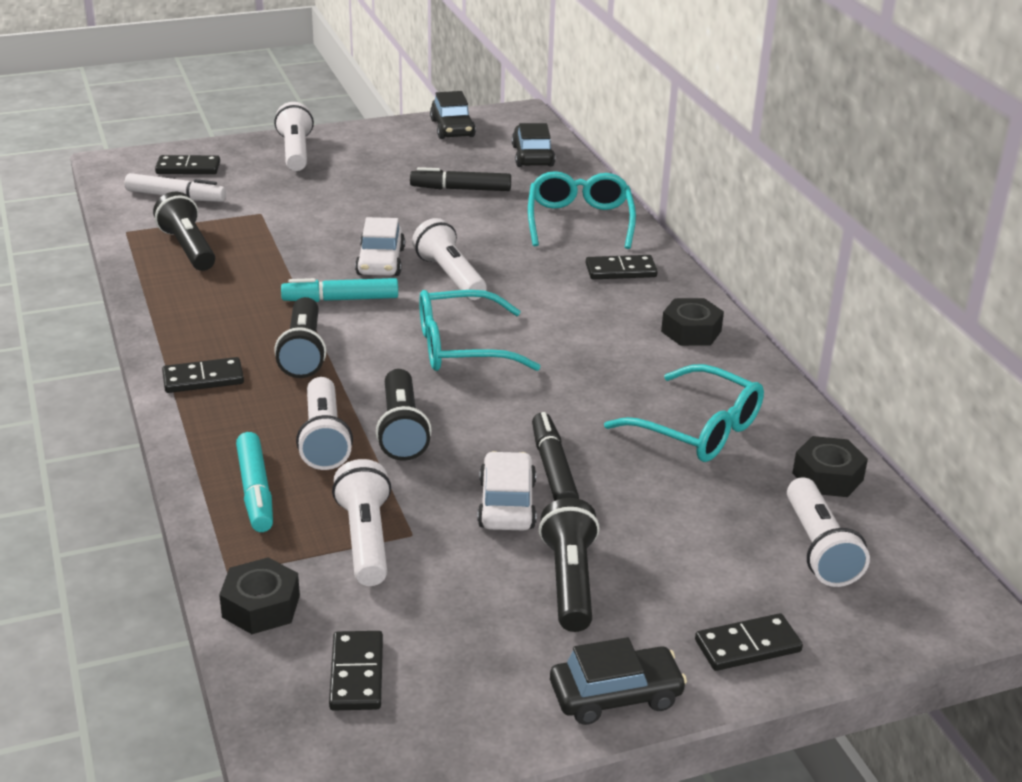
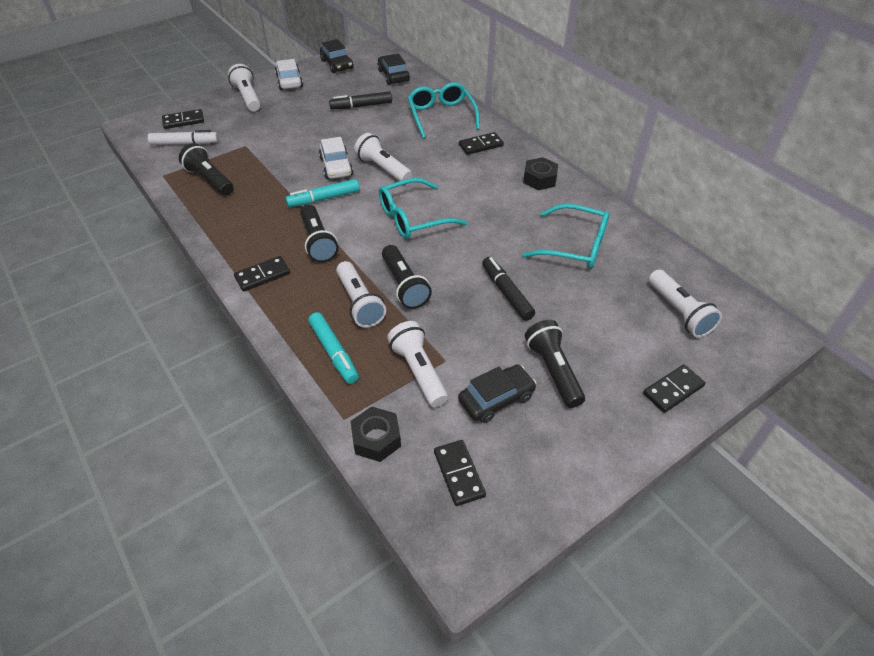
camera: 15 degrees left, 15 degrees up
white car [477,451,536,530] -> white car moved to [275,59,303,90]
black car [550,637,687,725] -> black car moved to [458,364,537,423]
black nut [792,436,868,497] -> none

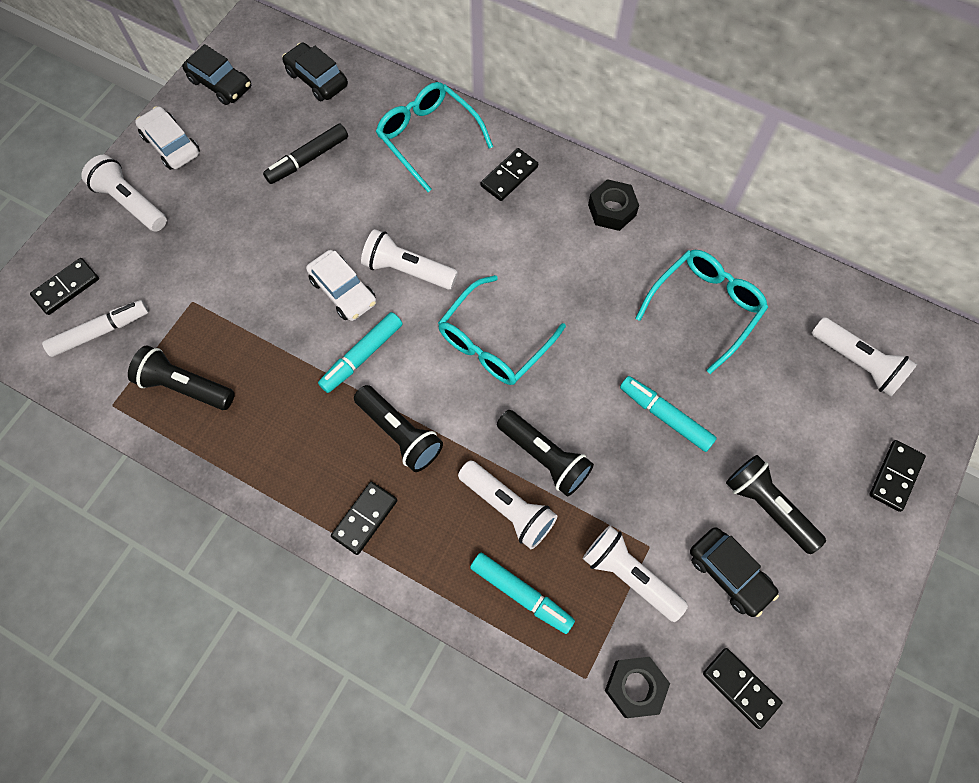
camera: 25 degrees left, 20 degrees up
black car [458,364,537,423] -> black car turned 105 degrees clockwise [690,527,779,617]
black marker [482,257,535,321] -> turquoise marker [620,376,717,452]
turquoise glasses [522,204,609,268] -> turquoise glasses turned 45 degrees counterclockwise [635,250,768,374]

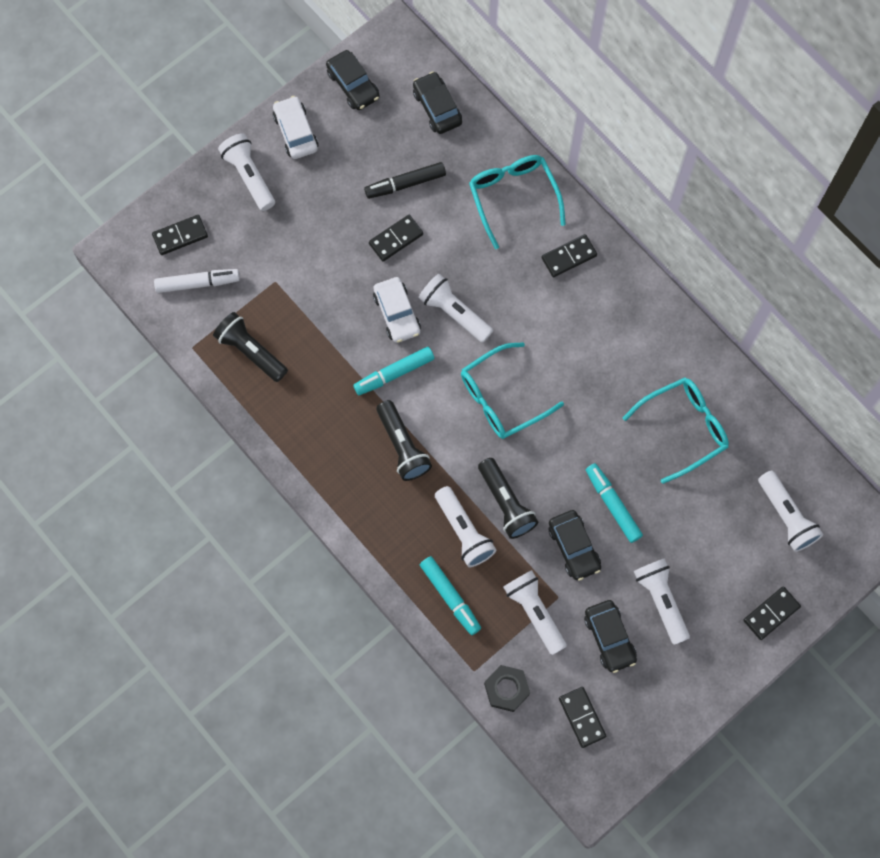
camera: 20 degrees right, 5 degrees up
black domino [331,482,398,555] -> black domino moved to [369,215,423,262]
black nut [588,179,639,231] -> none
black flashlight [726,455,826,554] -> white flashlight [634,558,690,645]
none -> black car [548,510,601,581]

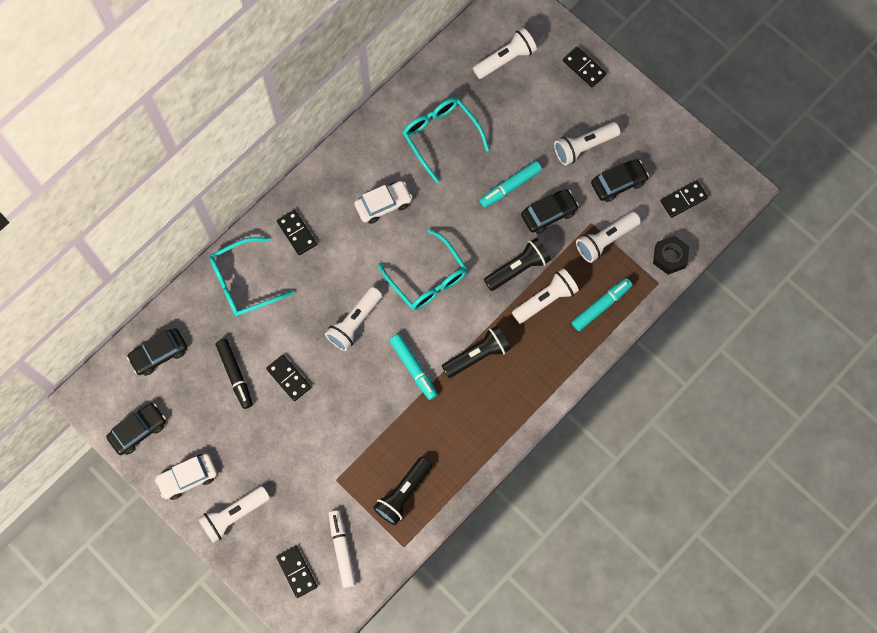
camera: 95 degrees left, 0 degrees up
white car [373,277,421,343] -> white car moved to [354,181,413,224]

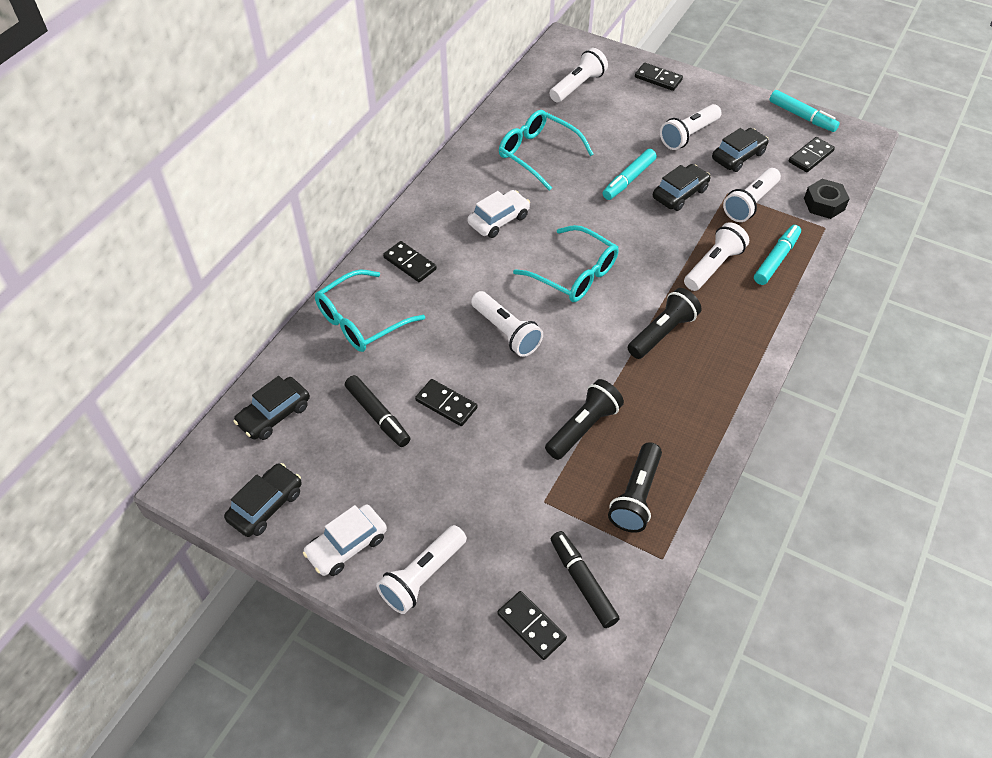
camera: 15 degrees left, 20 degrees down
white flashlight [325,287,382,351] -> white flashlight turned 60 degrees counterclockwise [471,291,543,357]
white marker [329,510,356,588] -> black marker [550,531,620,628]
turquoise marker [389,334,438,400] -> turquoise marker moved to [769,90,840,132]
black flashlight [484,238,551,291] -> black flashlight moved to [545,379,624,460]

